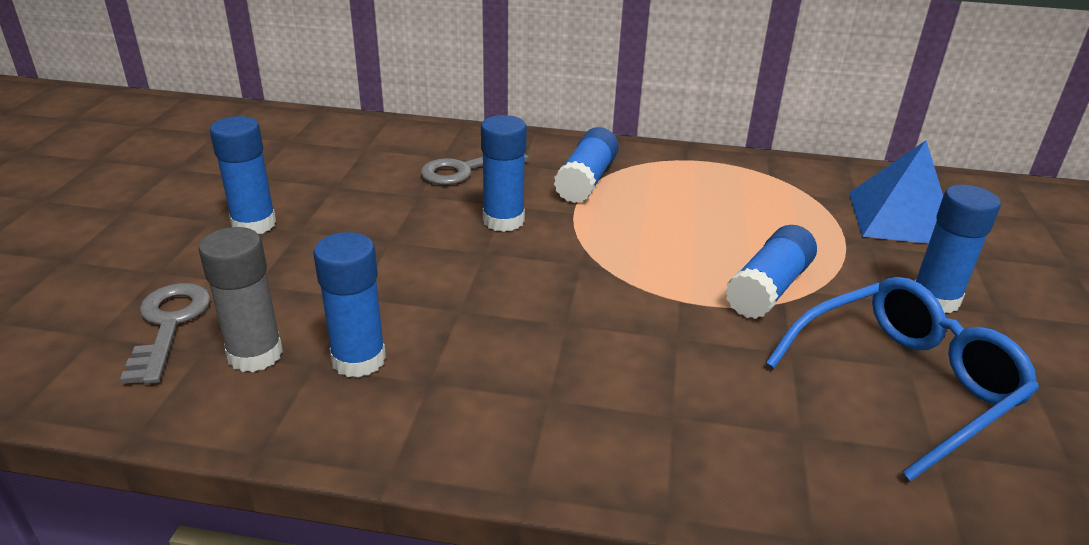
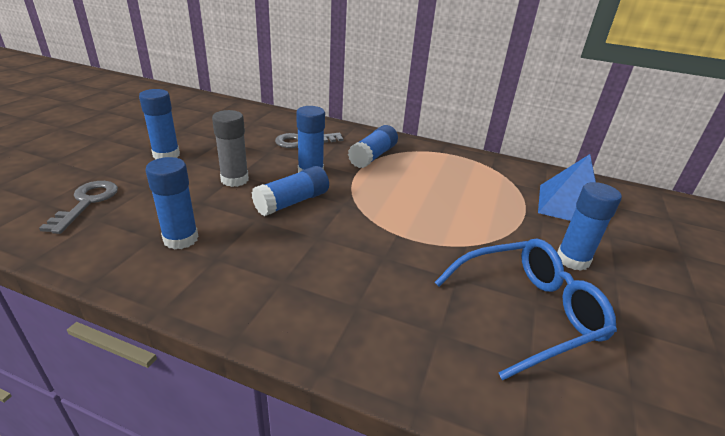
camera: 10 degrees right, 0 degrees up
grey glue stick [199,227,283,372] -> grey glue stick moved to [212,110,249,187]
blue glue stick [725,225,817,319] -> blue glue stick moved to [252,166,329,216]

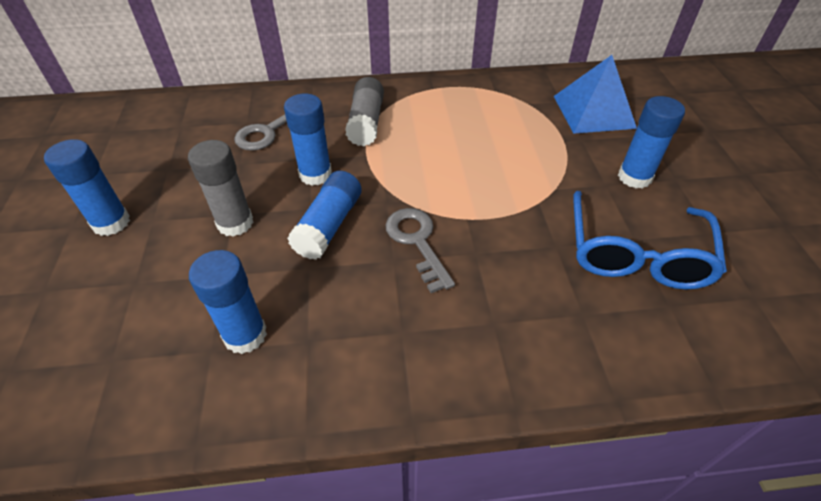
camera: 25 degrees left, 15 degrees up
grey key [39,181,118,234] -> grey key moved to [385,208,455,293]
blue glue stick [348,125,398,168] -> grey glue stick [345,77,384,146]
blue glasses [435,239,617,380] -> blue glasses turned 150 degrees clockwise [573,191,727,289]

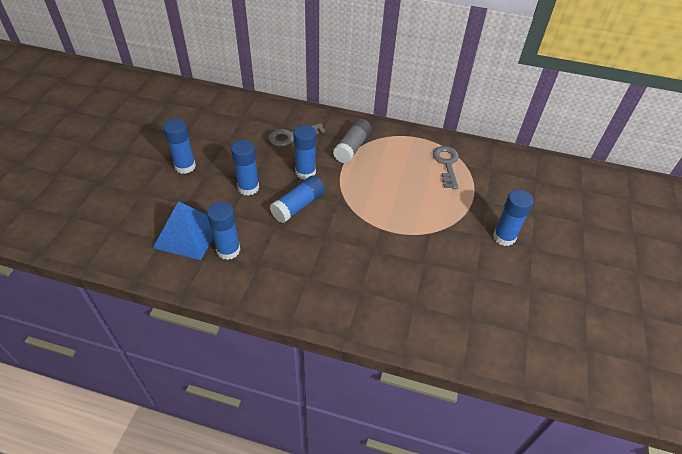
camera: 20 degrees right, 0 degrees up
grey glue stick [188,140,253,237] -> blue glue stick [231,140,259,196]
grey key [385,208,455,293] -> grey key moved to [433,146,459,189]
blue pyramid [554,55,637,134] -> blue pyramid moved to [153,201,214,260]
blue glasses [573,191,727,289] -> none

